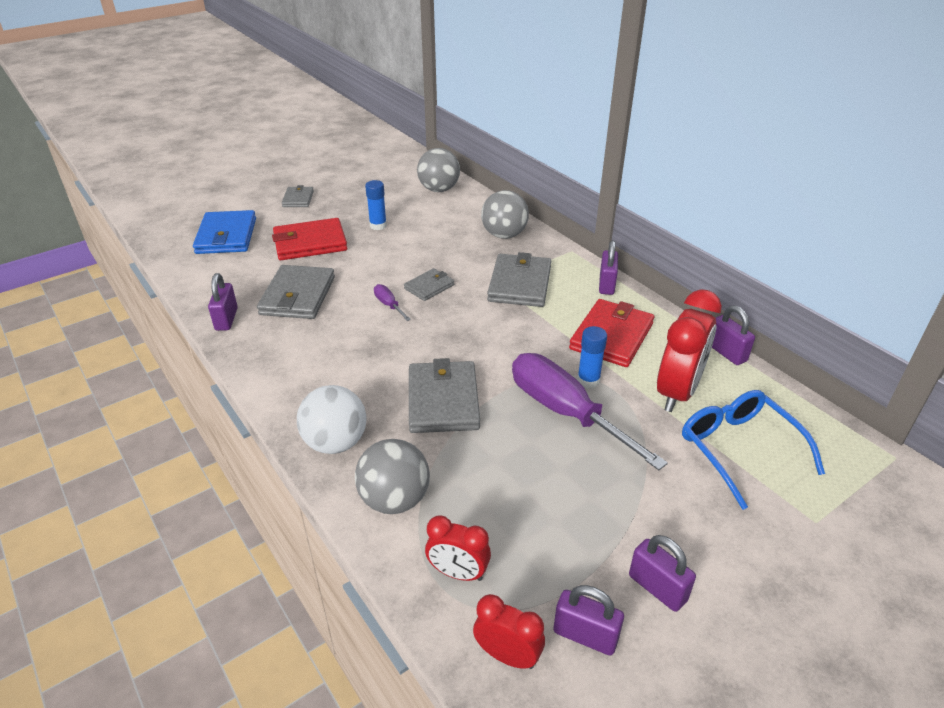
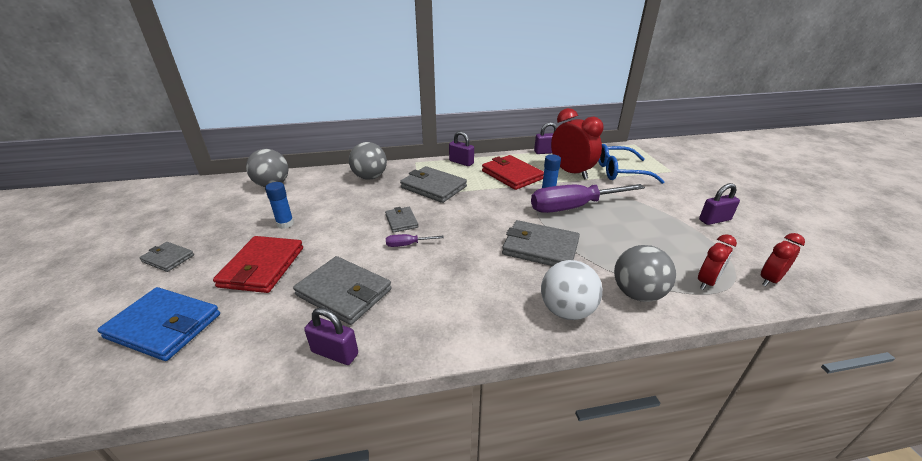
camera: 65 degrees left, 5 degrees down
purple padlock [553,585,624,656] -> none

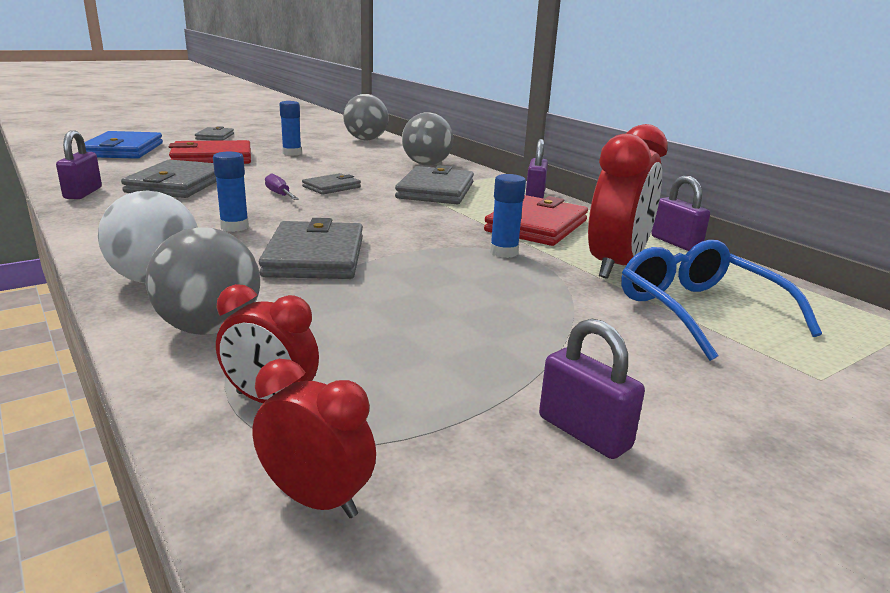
camera: 65 degrees right, 10 degrees down
purple screwdriver [531,184,645,213] -> none
none -> blue glue stick [213,152,249,232]

